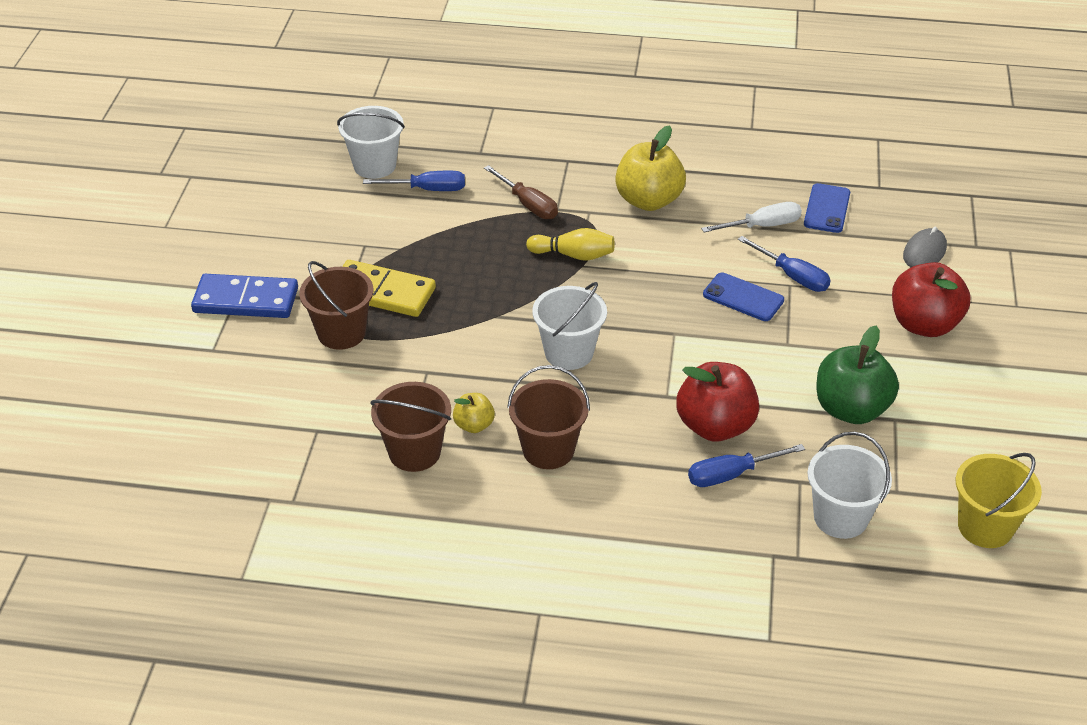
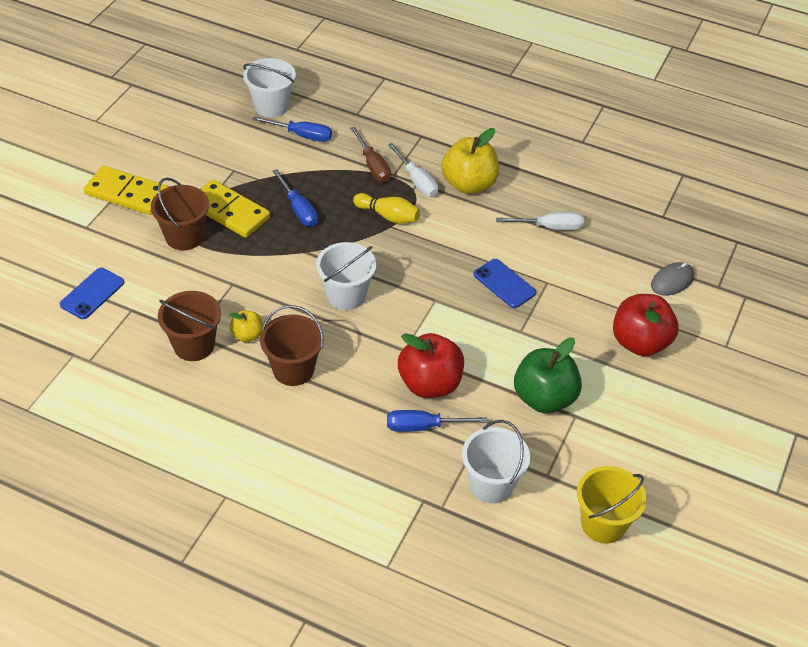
camera: 15 degrees right, 5 degrees up
blue domino [191,274,298,318] -> yellow domino [84,166,168,215]
blue screwdriver [738,236,831,292] -> blue screwdriver moved to [272,169,318,227]
blue phone [804,183,850,233] -> blue phone moved to [60,268,124,319]
none -> white screwdriver [388,143,438,197]

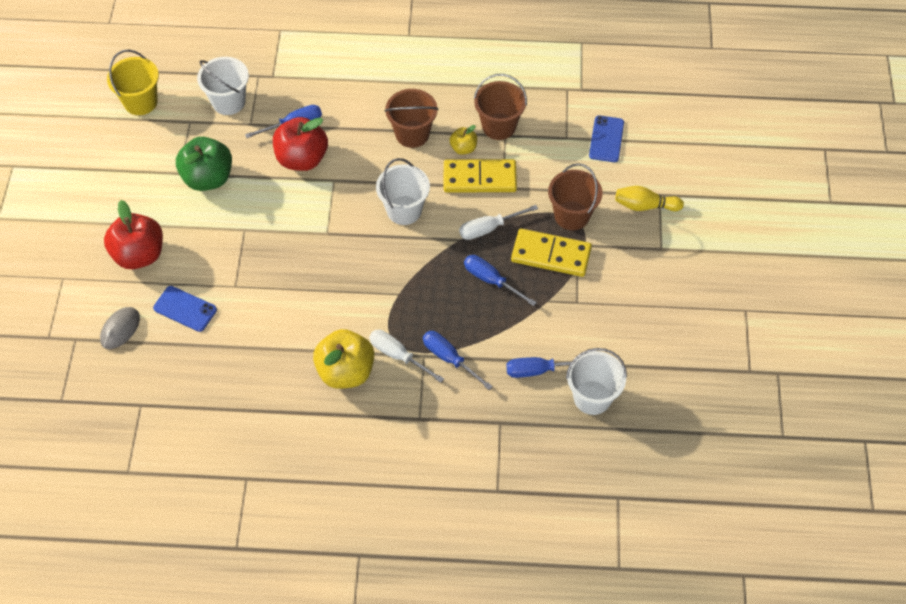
camera: 160 degrees right, 10 degrees up
yellow domino [84,166,168,215] -> yellow domino moved to [444,159,517,192]
brown screwdriver [350,126,391,182] -> blue screwdriver [423,331,493,390]
yellow bowling pin [353,193,420,224] -> yellow bowling pin moved to [615,186,684,211]
blue phone [473,259,536,308] -> blue phone moved to [153,286,217,332]
white screwdriver [496,212,584,230] -> white screwdriver moved to [459,205,538,240]

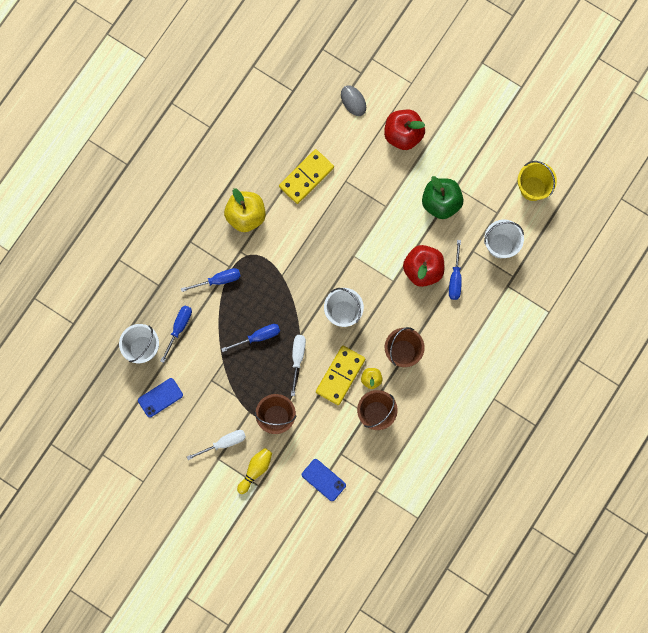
camera: 120 degrees right, 20 degrees up
blue phone [153,286,217,332] -> blue phone moved to [138,378,183,417]
white screwdriver [369,330,444,383] -> white screwdriver moved to [187,430,246,460]
yellow domino [511,229,592,277] -> yellow domino moved to [279,149,334,204]

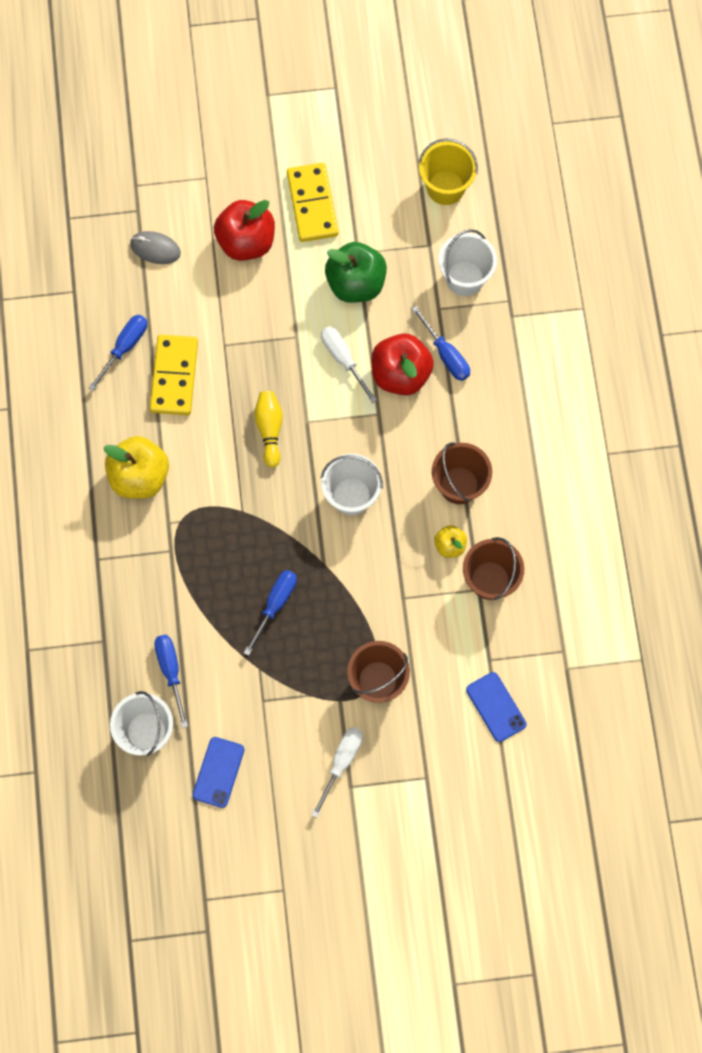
camera: 40 degrees left, 5 degrees down
blue screwdriver [181,268,241,292] -> blue screwdriver moved to [89,315,147,391]
yellow bowling pin [237,448,272,494] -> yellow bowling pin moved to [254,391,282,467]
white screwdriver [291,335,306,396] -> white screwdriver moved to [321,326,377,403]
blue phone [302,459,346,501] -> blue phone turned 60 degrees clockwise [466,672,526,742]
yellow domino [316,346,365,405] -> yellow domino moved to [287,163,338,242]

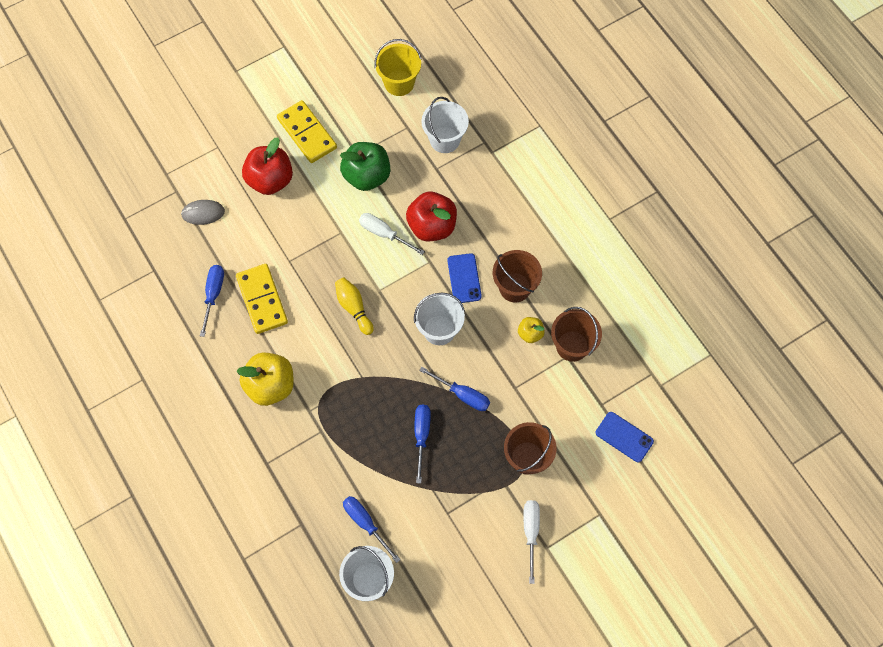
camera: 25 degrees left, 5 degrees down
blue phone [193,737,245,808] -> blue phone moved to [447,253,482,303]
blue screwdriver [412,306,470,381] -> blue screwdriver moved to [419,367,490,411]

